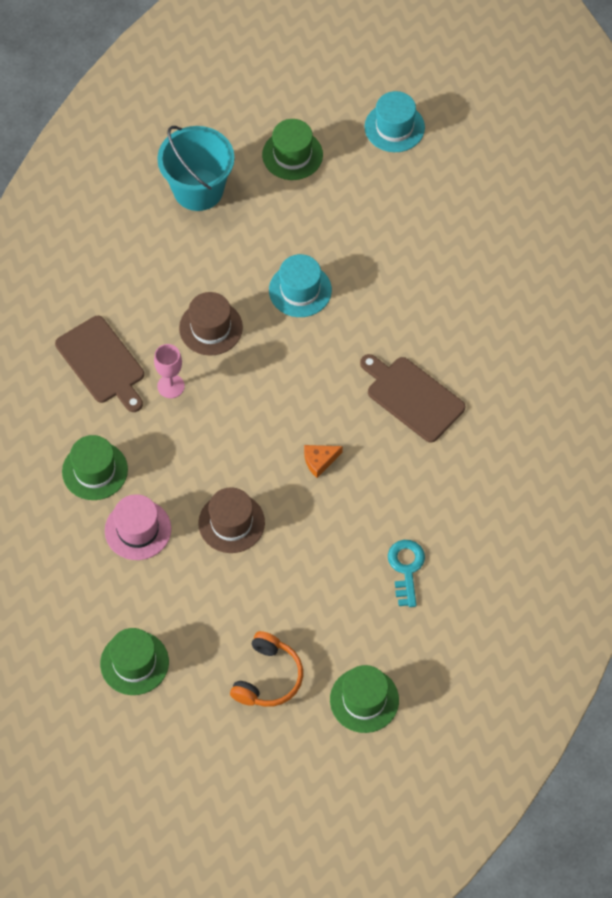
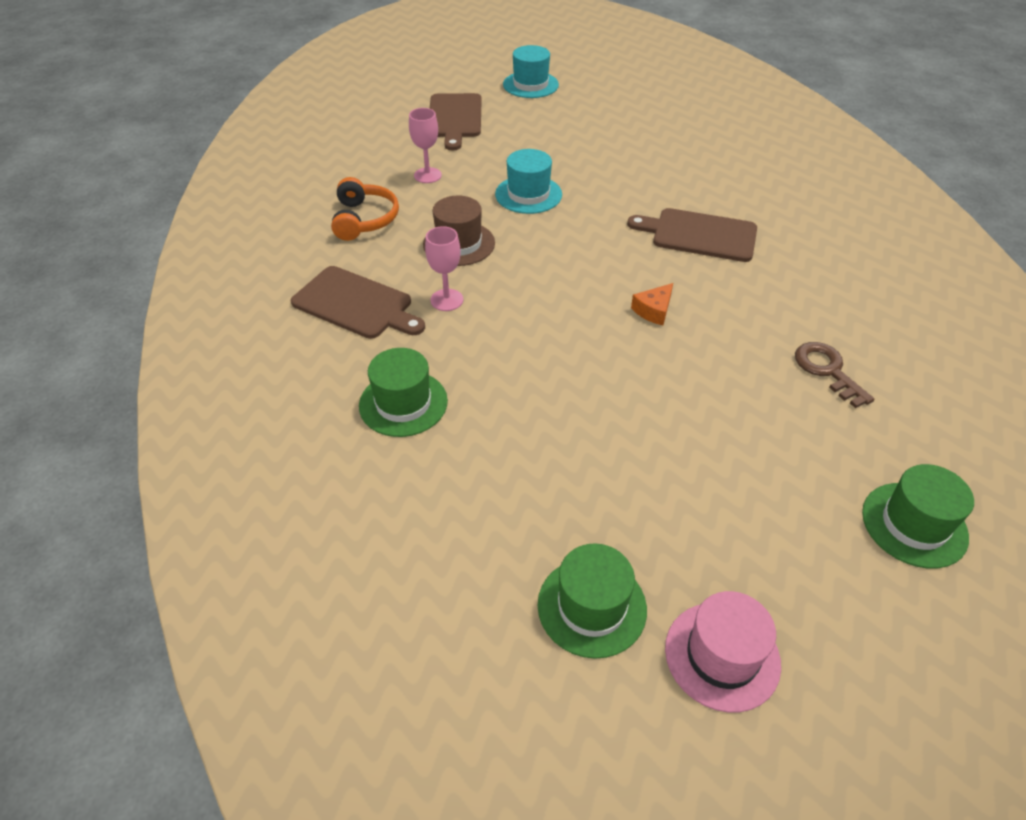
camera: 25 degrees left, 15 degrees down
pink hat [105,494,171,560] -> pink hat moved to [665,591,781,713]
turquoise bucket [157,126,234,211] -> none
brown hat [198,487,265,553] -> none
orange headphones [230,631,303,707] -> orange headphones moved to [331,177,399,241]
green hat [262,119,323,180] -> brown cutting board [430,93,482,151]
turquoise key [388,540,425,607] -> brown key [795,342,874,408]
none -> pink goblet [409,108,442,183]

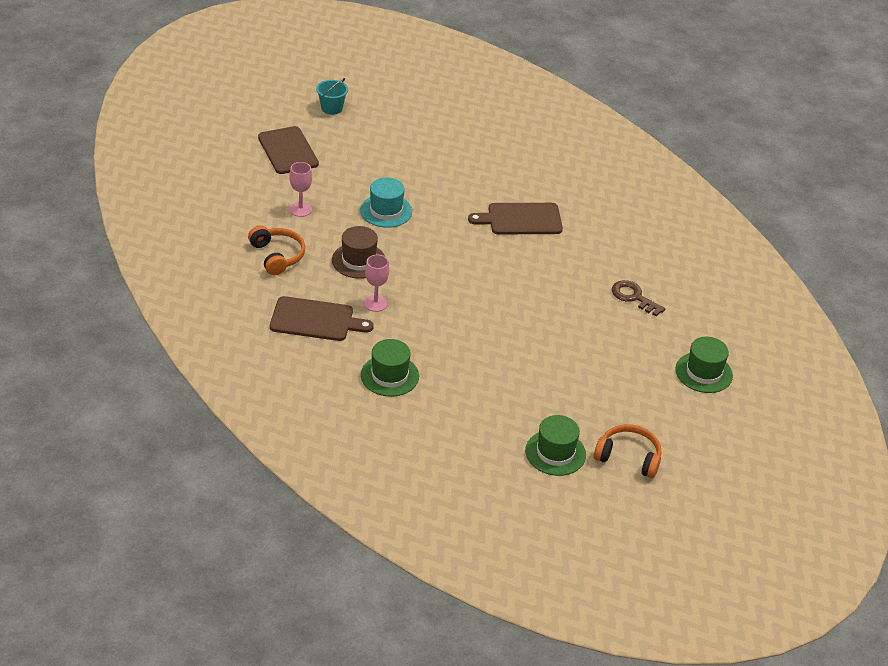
camera: 25 degrees left, 5 degrees down
turquoise hat [503,45,559,98] -> turquoise bucket [316,78,348,115]
orange cheese [631,283,673,325] -> none
pink hat [665,591,781,713] -> orange headphones [594,424,662,478]

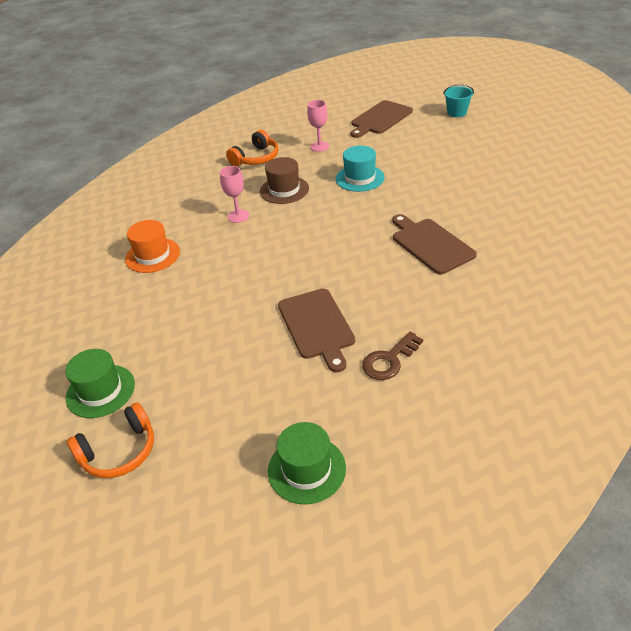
camera: 70 degrees right, 0 degrees up
brown cutting board [270,296,374,341] -> brown cutting board moved to [278,289,355,373]
green hat [361,339,419,397] -> orange hat [125,220,180,273]
orange headphones [594,424,662,478] -> orange headphones turned 60 degrees clockwise [67,402,154,478]
brown key [612,280,665,316] -> brown key turned 150 degrees counterclockwise [362,331,423,380]

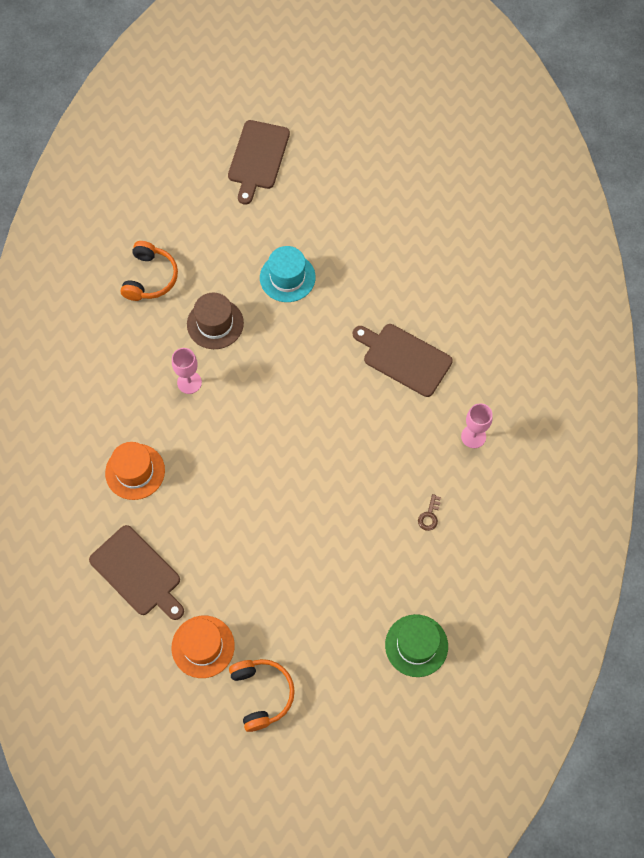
camera: 30 degrees left, 25 degrees up
green hat [65,349,135,418] -> orange hat [172,616,235,678]
orange headphones [67,402,154,478] -> orange headphones turned 45 degrees counterclockwise [229,659,295,732]
brown cutting board [278,289,355,373] -> brown cutting board moved to [89,525,184,620]
pink goblet [307,100,329,152] -> pink goblet moved to [461,403,493,448]
brown key [362,331,423,380] -> brown key [418,494,441,531], size x0.59
turquoise bucket [443,84,474,117] -> none

